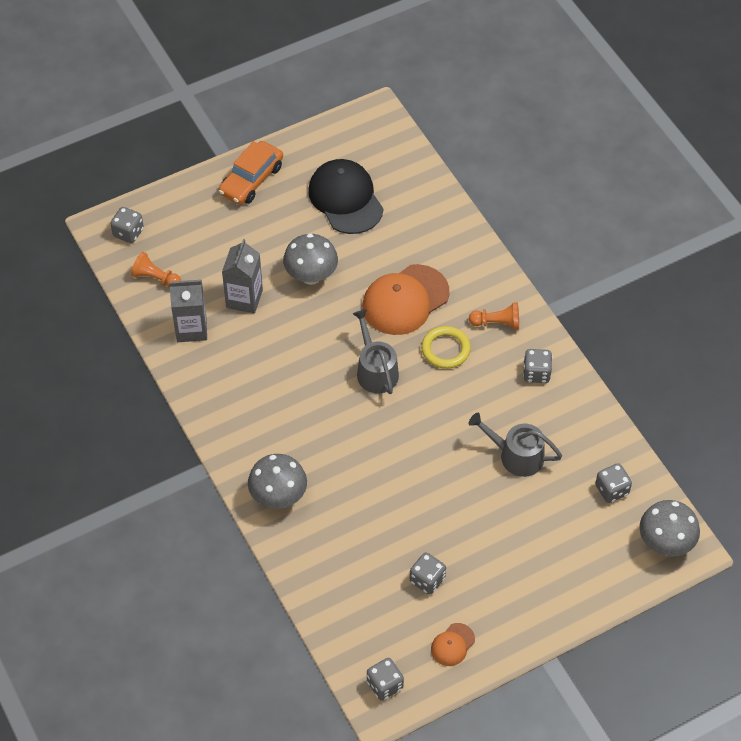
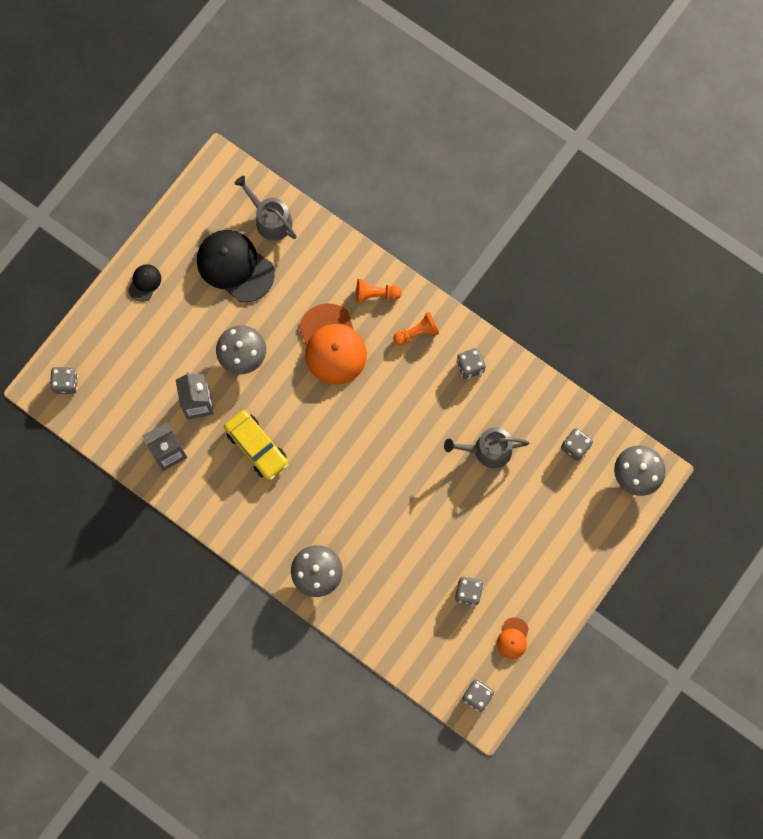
camera: 25 degrees left, 20 degrees up
orange pawn [131,252,181,288] -> orange pawn moved to [356,279,402,303]
orange car [218,141,283,205] -> black cap [128,264,161,302]
grey watering can [353,309,399,394] -> grey watering can moved to [234,176,297,241]
orange cap [362,264,449,335] -> orange cap turned 45 degrees counterclockwise [299,303,367,385]
yellow ring [421,326,471,369] -> none
none -> yellow car [224,410,288,480]

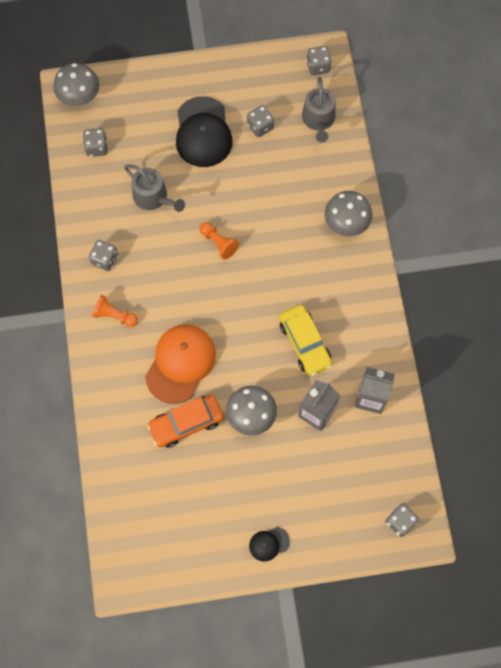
camera: 135 degrees left, 5 degrees down
black cap [197,230,275,303] -> black cap moved to [176,96,233,167]
yellow car [224,410,288,480] -> yellow car turned 150 degrees clockwise [279,305,332,376]
grey watering can [234,176,297,241] -> grey watering can moved to [302,77,336,143]
orange pawn [356,279,402,303] -> orange pawn moved to [199,222,239,260]
orange cap [497,617,529,659] -> none
none -> orange car [147,395,224,448]

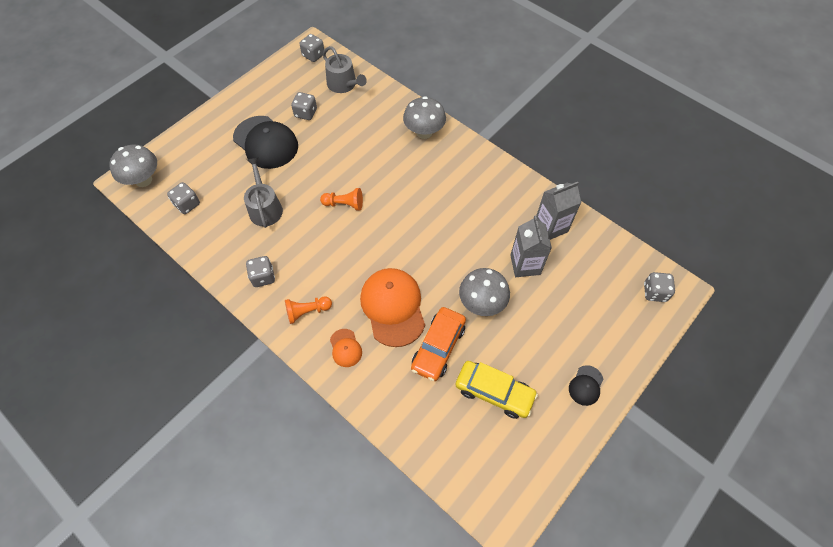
camera: 40 degrees left, 10 degrees down
grey watering can [124,165,185,212] -> grey watering can turned 105 degrees counterclockwise [244,157,283,228]
yellow car [279,305,332,376] -> yellow car moved to [456,361,538,419]
none -> orange cap [330,329,362,367]

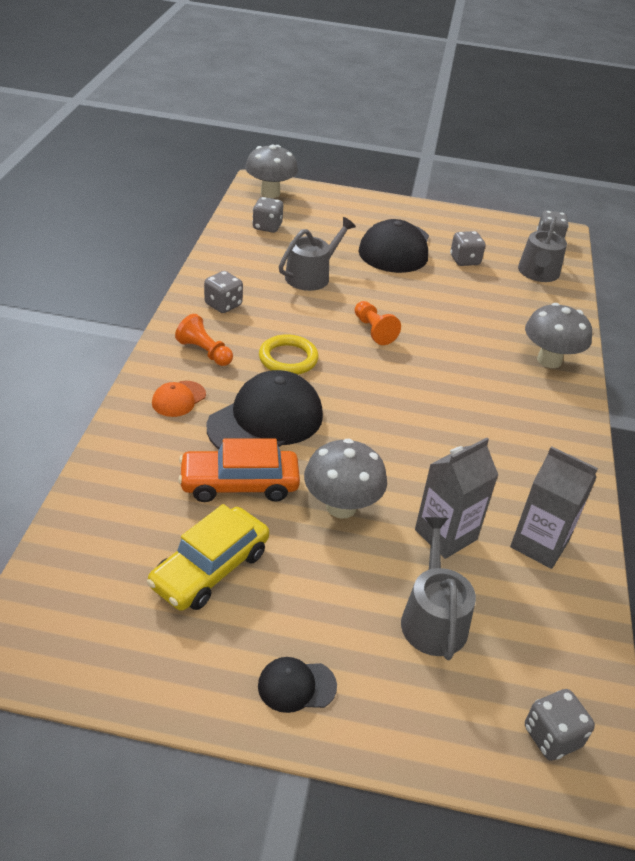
camera: 55 degrees right, 20 degrees down
orange cap [360,268,425,347] -> black cap [207,370,323,449]
yellow car [456,361,538,419] -> yellow car turned 45 degrees clockwise [147,504,269,611]
none -> yellow ring [259,334,318,375]
none -> grey watering can [401,517,476,660]

